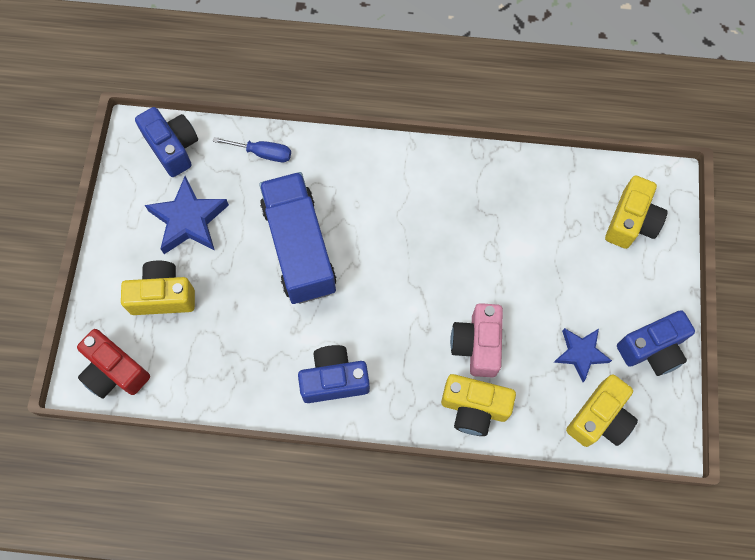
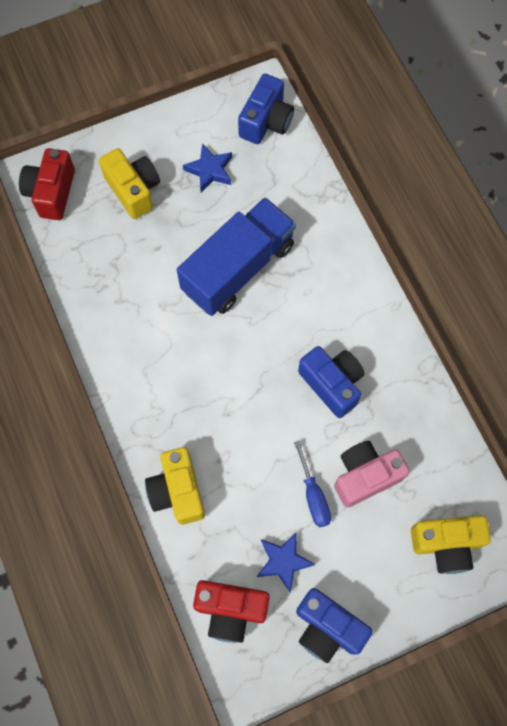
camera: 60 degrees right, 0 degrees up
blue star [145,176,229,254] -> blue star [183,143,232,193], size x0.66
blue screwdriver [213,137,291,162] -> blue screwdriver moved to [294,441,331,527]
blue camera [298,345,370,403] -> blue camera moved to [298,346,365,418]
pink camera [450,303,503,377] -> pink camera moved to [334,441,410,508]
yellow camera [566,375,638,447] -> red camera [193,580,270,643]

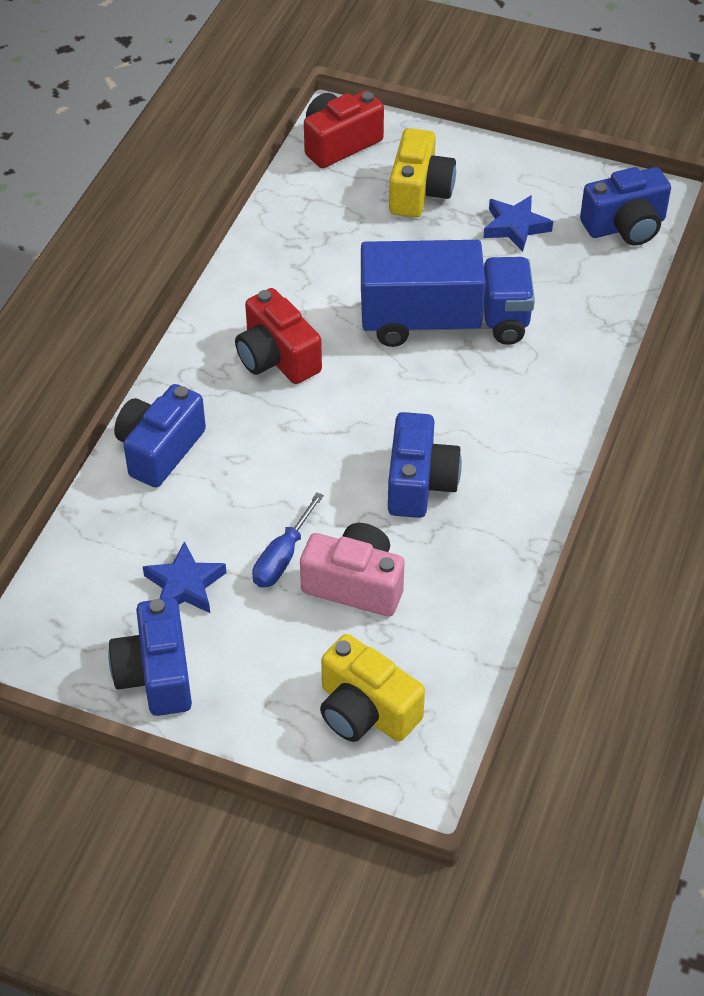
camera: 45 degrees right, 20 degrees down
yellow camera [145,447,205,525] -> blue camera [114,384,206,488]
red camera [193,580,270,643] -> red camera moved to [235,288,322,384]

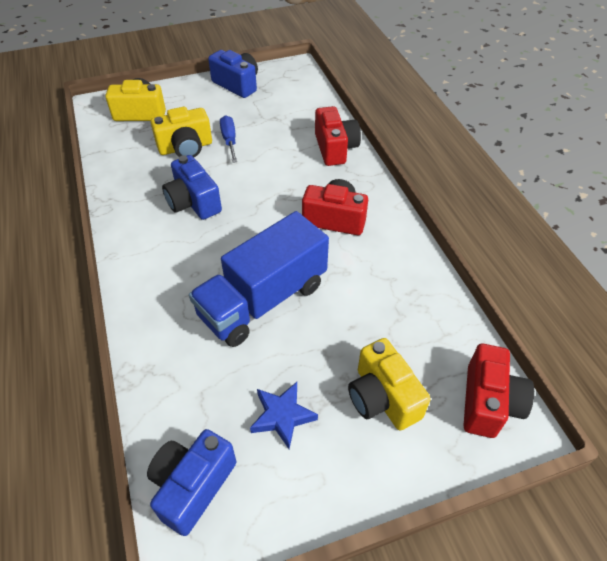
camera: 140 degrees right, 0 degrees up
blue camera [114,384,206,488] -> red camera [315,106,361,166]
blue star [142,541,226,613] -> none
pink camera [300,523,405,617] -> yellow camera [151,107,212,157]

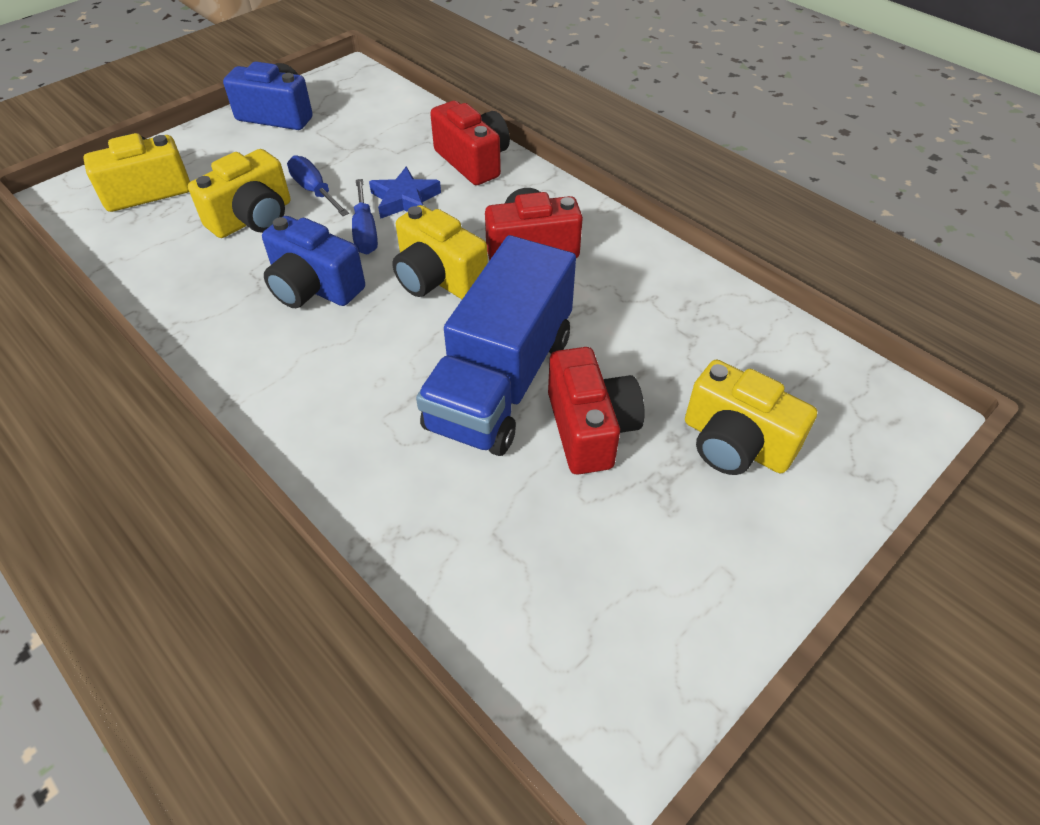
camera: 25 degrees left, 0 degrees up
blue camera [147,429,236,536] -> none
blue star [250,382,318,449] -> blue star moved to [369,166,441,219]
red camera [463,344,534,438] -> red camera moved to [548,347,645,475]
none -> blue screwdriver [352,179,378,255]
none -> yellow camera [392,205,488,299]

